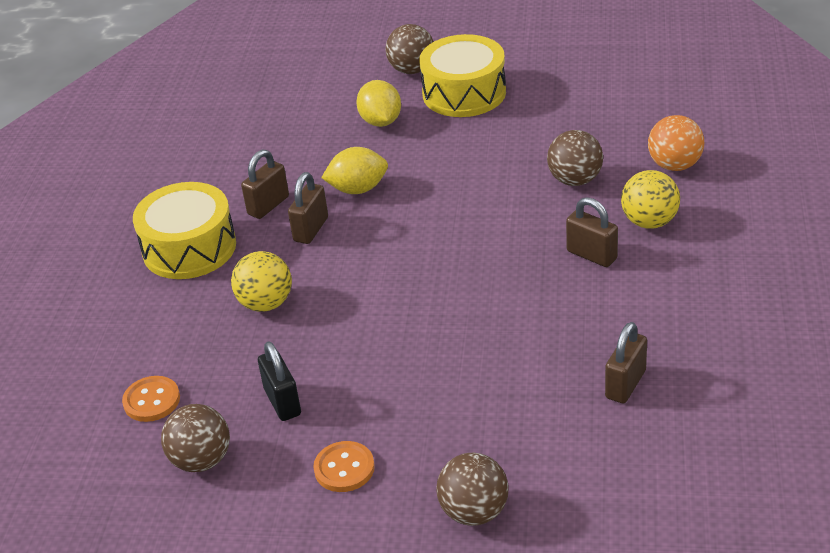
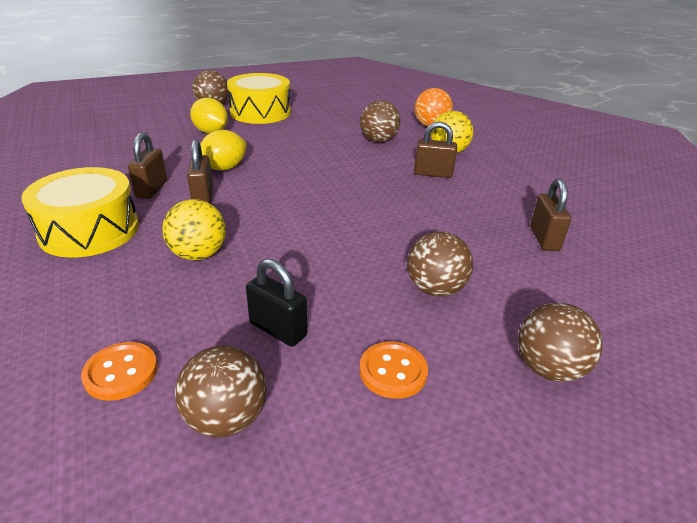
camera: 35 degrees left, 5 degrees down
none -> brown ball [407,231,473,297]

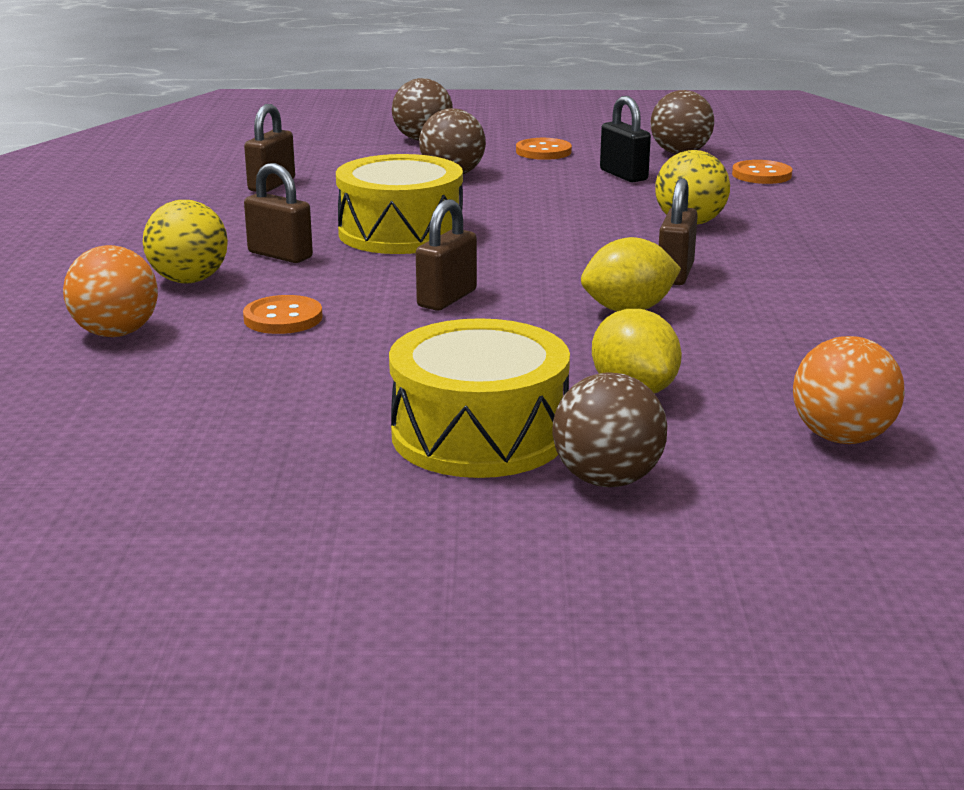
camera: 155 degrees left, 10 degrees down
yellow drum [22,167,139,258] -> yellow drum moved to [336,154,463,254]
brown padlock [128,132,167,199] -> brown padlock moved to [416,199,477,311]
brown ball [360,100,400,142] -> orange button [243,295,323,334]
none -> orange ball [793,336,905,444]

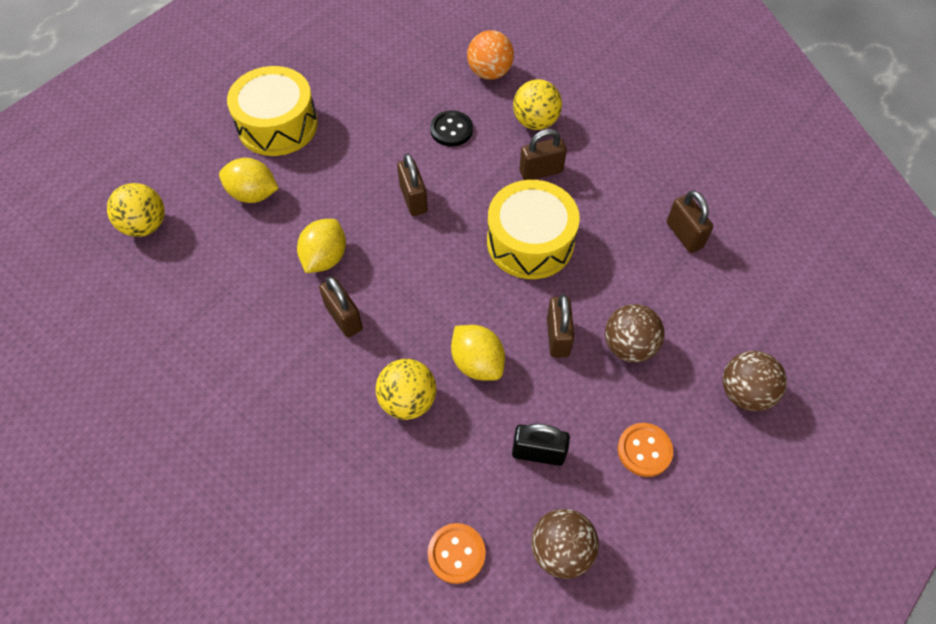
camera: 130 degrees right, 35 degrees up
orange button [243,295,323,334] -> black button [430,110,473,146]
brown ball [552,373,667,487] -> none
orange ball [793,336,905,444] -> yellow ball [107,183,165,237]
none -> yellow lemon [451,325,505,381]
none -> brown padlock [547,294,575,358]

